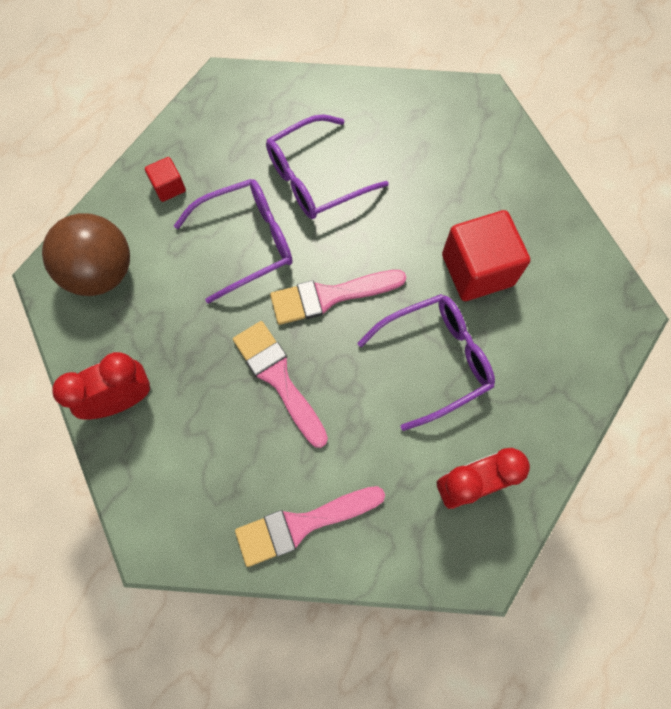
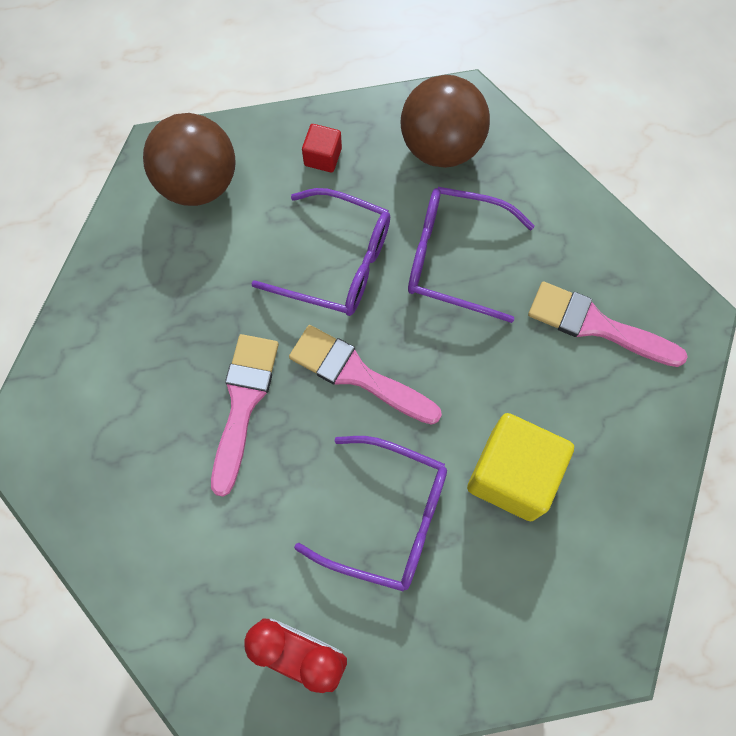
camera: 45 degrees right, 0 degrees up
red clock [52,352,151,420] -> none
pink brush [235,486,385,567] -> pink brush moved to [528,282,688,367]
red cube [442,210,530,301] -> yellow cube [467,413,574,521]
none -> brown ball [401,75,490,168]

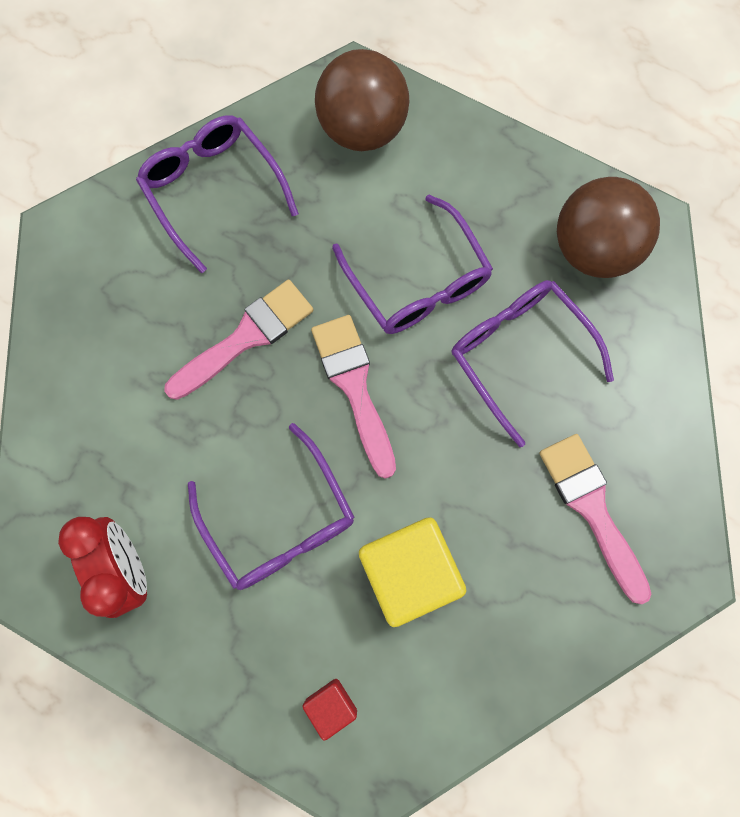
camera: 40 degrees right, 5 degrees up
red cube [302,124,342,173] -> red cube moved to [303,679,357,741]
none -> purple glasses [136,115,299,273]

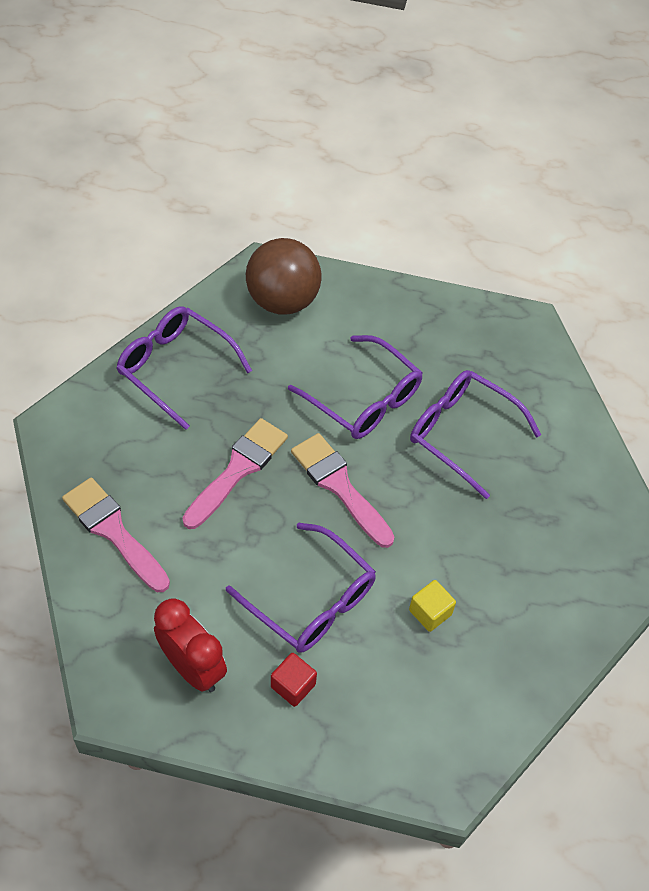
camera: 20 degrees left, 20 degrees down
red cube [303,679,357,741] -> red cube moved to [271,653,317,707]
yellow cube [359,517,466,627] -> yellow cube [409,580,456,632], size x0.49
pink brush [539,434,651,604] -> pink brush moved to [62,477,170,592]
brown ball [557,177,660,278] -> none

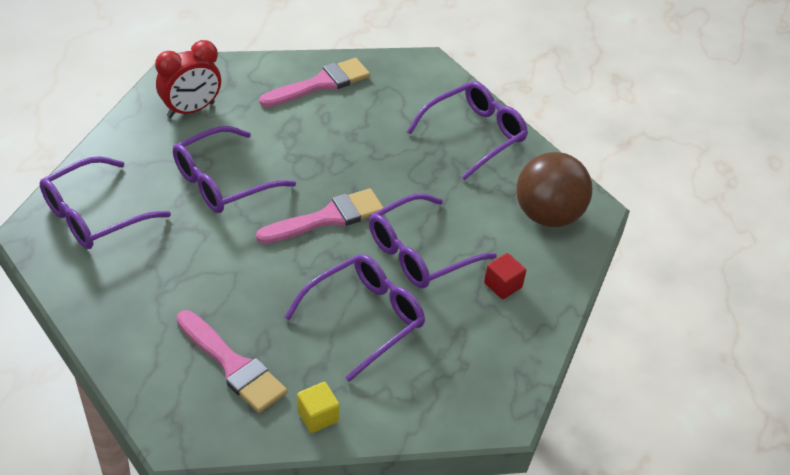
camera: 100 degrees right, 10 degrees down
pink brush [183,418,288,529] -> pink brush moved to [177,310,287,413]
red cube [271,653,317,707] -> red cube moved to [484,253,526,299]
yellow cube [409,580,456,632] -> yellow cube moved to [297,382,340,433]
none -> purple glasses [40,156,171,249]

